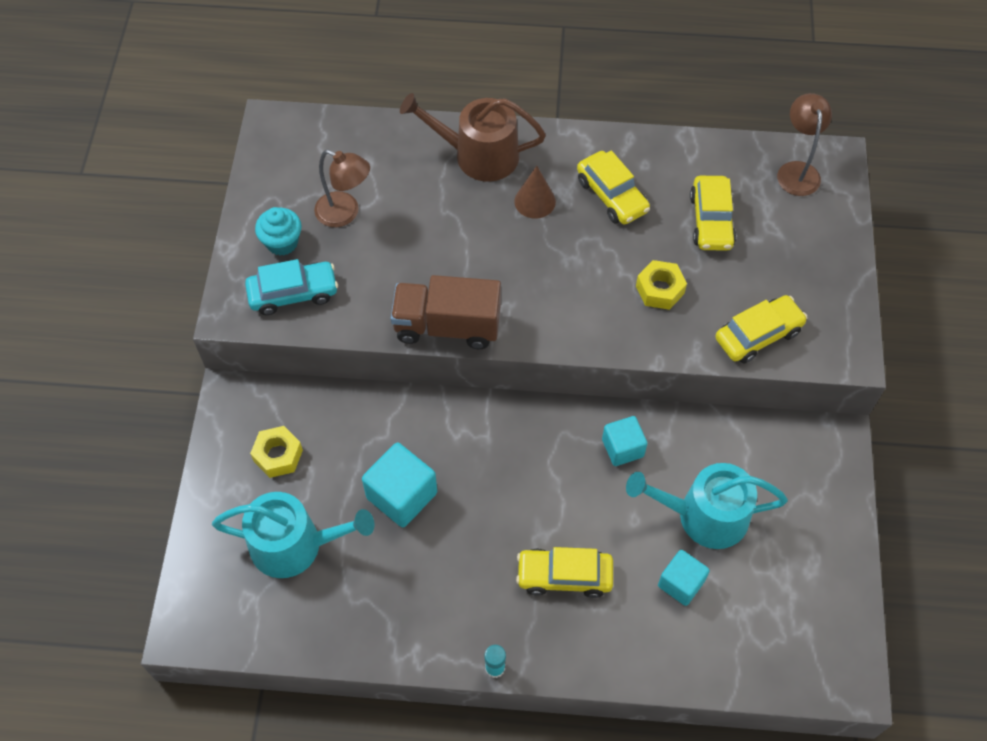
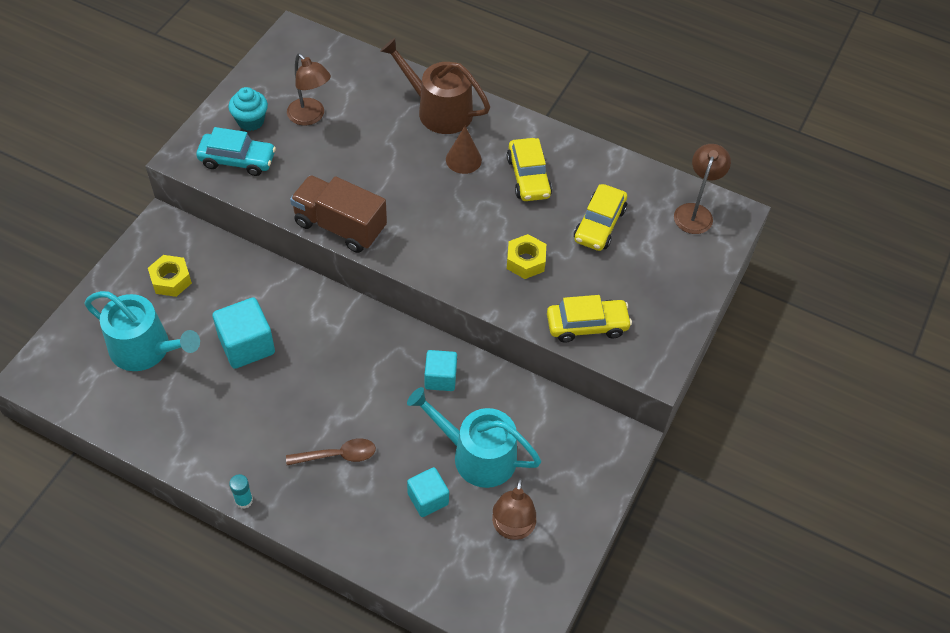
camera: 20 degrees right, 5 degrees down
yellow car [516,547,613,598] -> brown spoon [286,438,376,465]
none -> brown lamp [492,478,536,540]

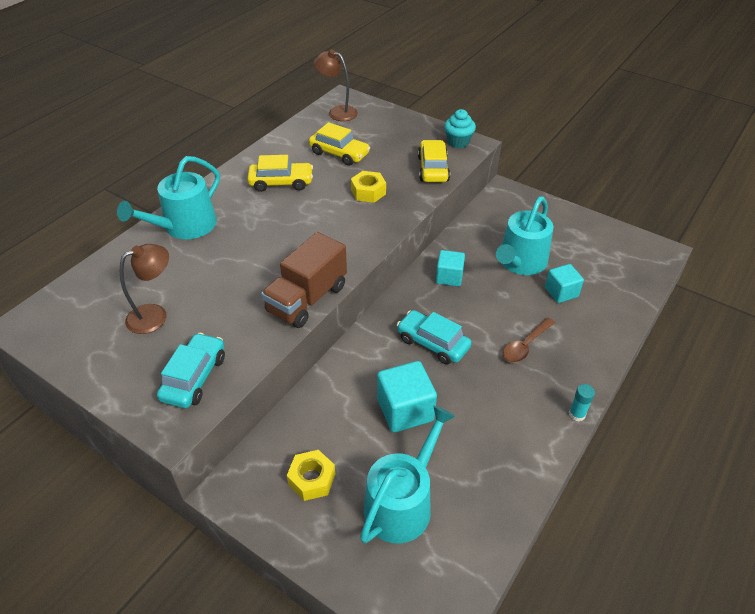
camera: 80 degrees left, 10 degrees down
turquoise cupcake [229,87,268,131] -> turquoise cupcake moved to [444,109,476,148]
brown spoon [286,438,376,465] -> brown spoon turned 135 degrees counterclockwise [503,318,555,363]
brown watering can [380,38,490,134] -> turquoise watering can [117,156,220,239]
brown cone [446,126,482,174] -> none
brown lamp [492,478,536,540] -> none
none -> turquoise car [397,310,472,365]

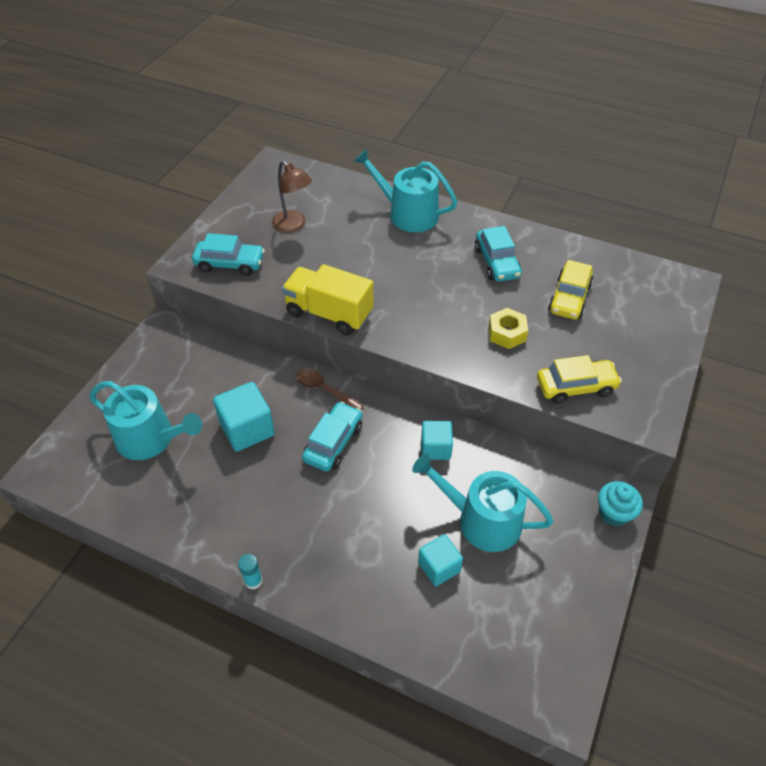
camera: 80 degrees right, 5 degrees up
yellow car [247,155,313,192] -> turquoise car [475,226,522,282]
brown truck [261,232,347,328] -> yellow truck [282,264,374,335]
yellow nut [287,450,335,501] -> none
brown lamp [314,49,358,121] -> none
turquoise cupcake [444,109,476,148] -> turquoise cupcake moved to [598,481,643,527]
brown spoon [503,318,555,363] -> brown spoon moved to [296,368,364,409]

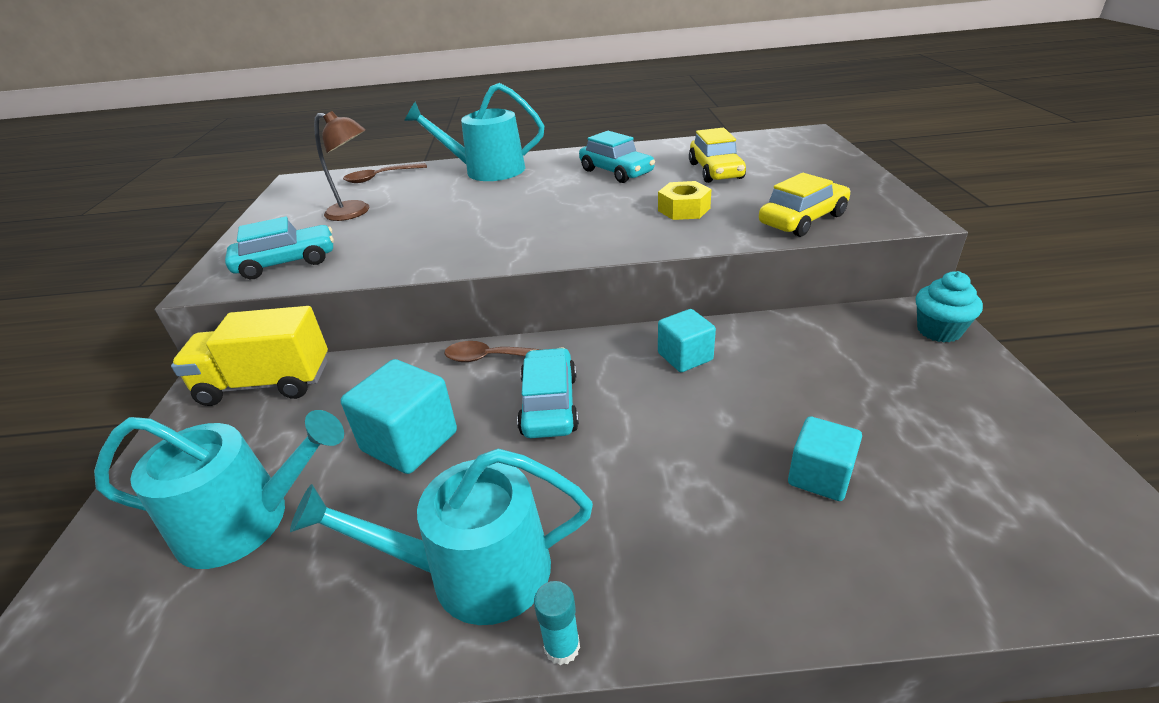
camera: 25 degrees left, 15 degrees down
yellow truck [282,264,374,335] -> yellow truck moved to [171,306,328,406]
turquoise watering can [412,454,554,552] -> turquoise watering can moved to [290,448,593,625]
none -> brown spoon [343,163,427,183]

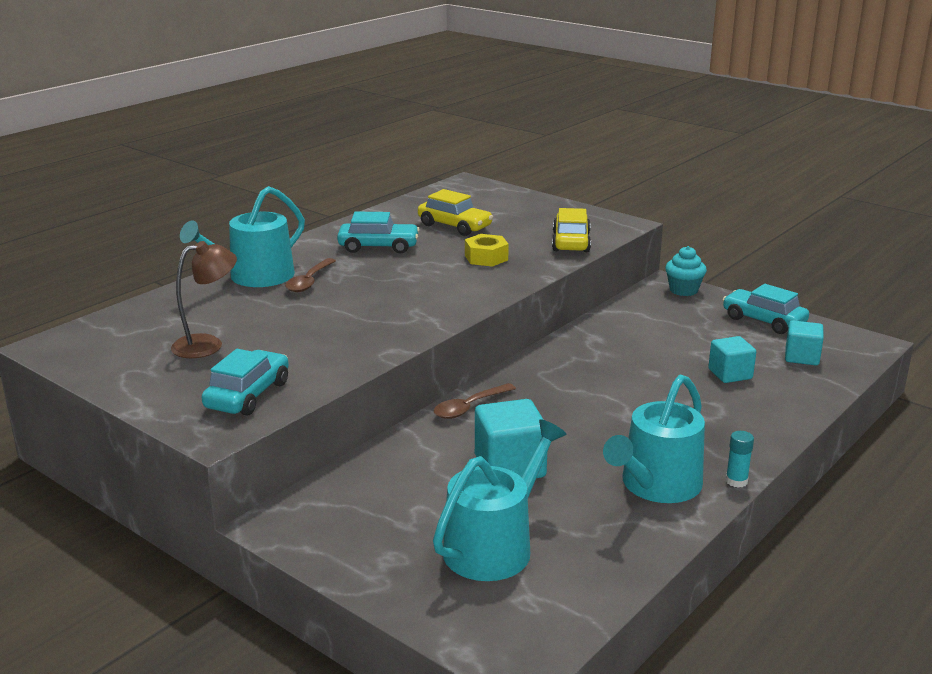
camera: 50 degrees left, 10 degrees down
yellow truck [171,306,328,406] -> none
brown spoon [343,163,427,183] -> brown spoon moved to [285,258,336,292]
turquoise car [517,348,579,438] -> turquoise car moved to [723,284,809,334]
turquoise cube [658,309,716,372] -> turquoise cube moved to [785,320,824,365]

